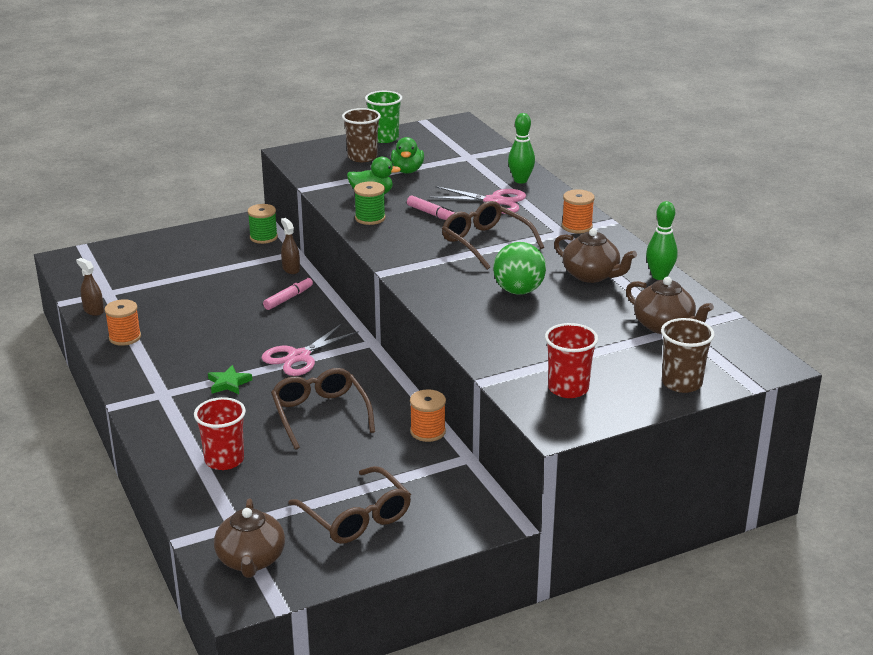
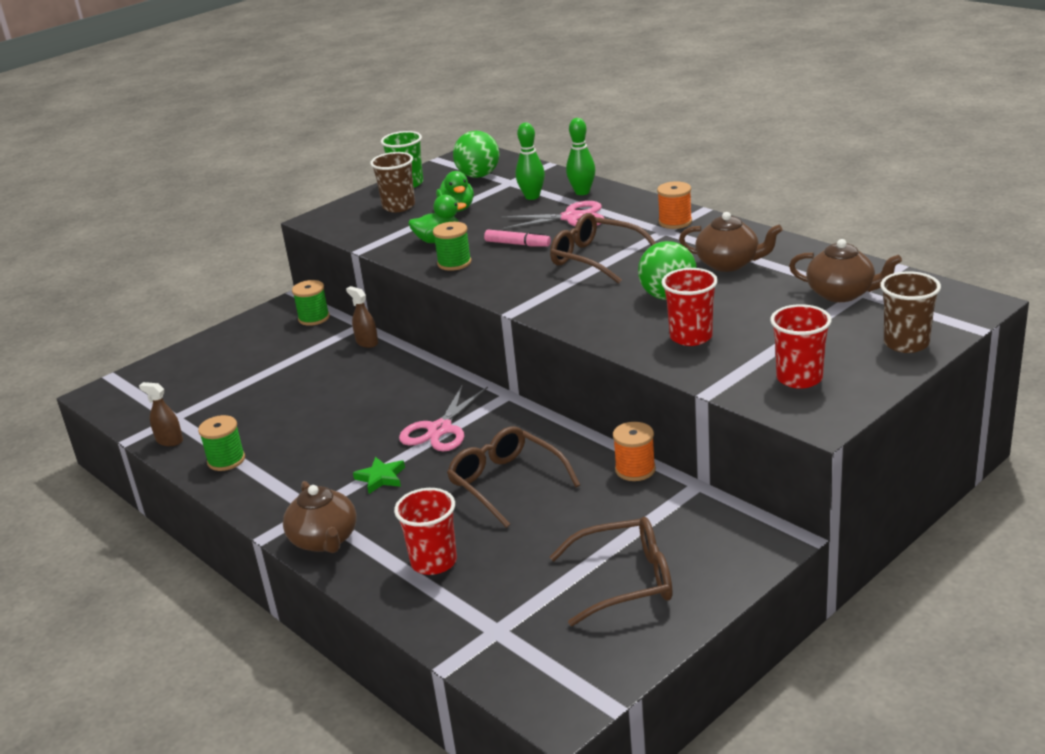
camera: 15 degrees left, 0 degrees up
orange spool [105,299,141,346] -> green spool [198,415,245,471]
brown teapot [214,498,285,578] -> brown teapot moved to [283,481,357,553]
pink marker [263,277,313,310] -> none
brown glasses [288,466,411,544] -> brown glasses turned 45 degrees counterclockwise [550,517,672,626]
green bowling pin [646,201,678,280] -> green bowling pin moved to [516,123,545,200]
none -> green ball [453,131,499,178]
none -> red cup [662,268,718,346]

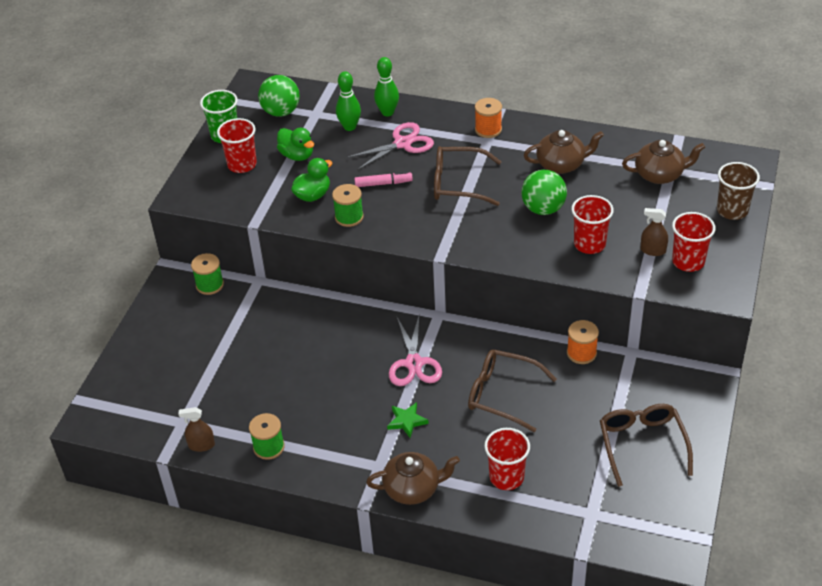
camera: 30 degrees left, 15 degrees up
brown teapot [283,481,357,553] -> brown teapot turned 45 degrees counterclockwise [366,452,460,505]
brown spray bottle [346,286,378,348] -> brown spray bottle moved to [641,208,668,256]
brown cup [370,152,415,212] -> red cup [217,118,257,173]
brown glasses [550,517,672,626] -> brown glasses turned 60 degrees counterclockwise [600,404,693,487]

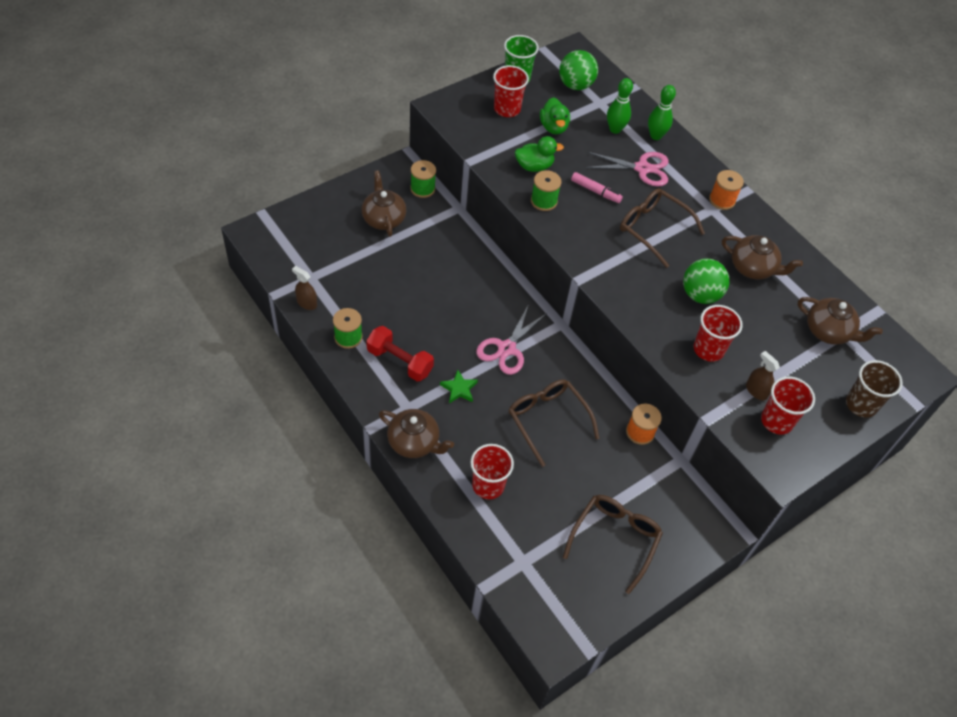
camera: 30 degrees right, 10 degrees up
none -> brown teapot [361,170,407,237]
none -> red dumbbell [366,326,434,382]

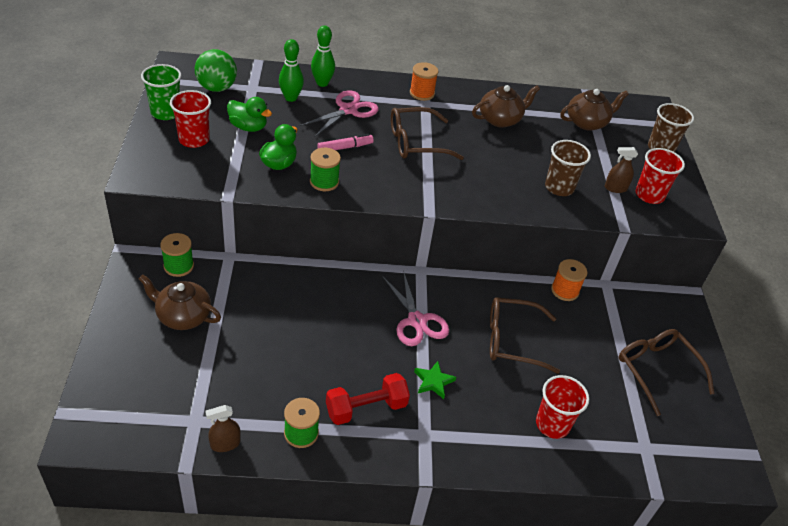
camera: 55 degrees left, 10 degrees down
brown teapot [379,409,454,458] -> none
green ball [683,259,729,304] -> none
red cup [694,305,743,362] -> brown cup [545,140,591,196]

